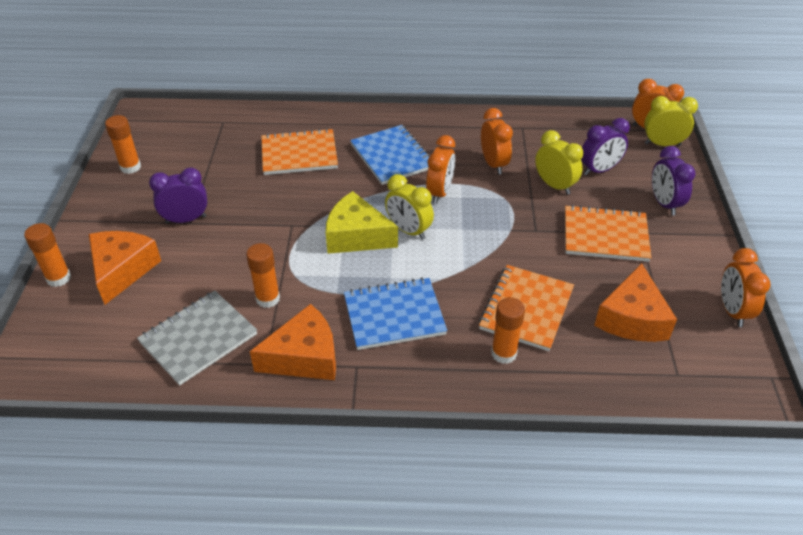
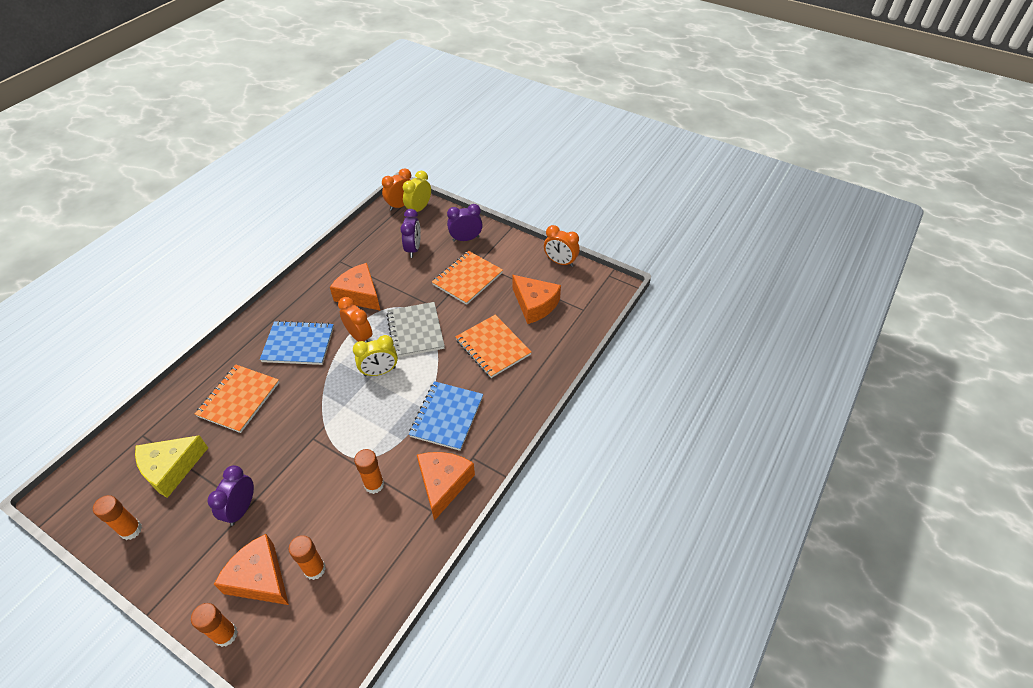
camera: 60 degrees left, 5 degrees up
grey notebook [137,290,257,385] -> grey notebook moved to [386,302,445,357]
yellow cheese [326,191,398,254] -> yellow cheese moved to [135,435,208,498]
orange clock [481,108,513,174] -> orange cheese [330,263,380,310]
orange glue stick [491,297,525,364] -> orange glue stick moved to [289,535,326,580]
yellow clock [535,130,583,195] -> none
purple clock [652,146,696,216] -> purple clock turned 150 degrees clockwise [447,204,483,242]

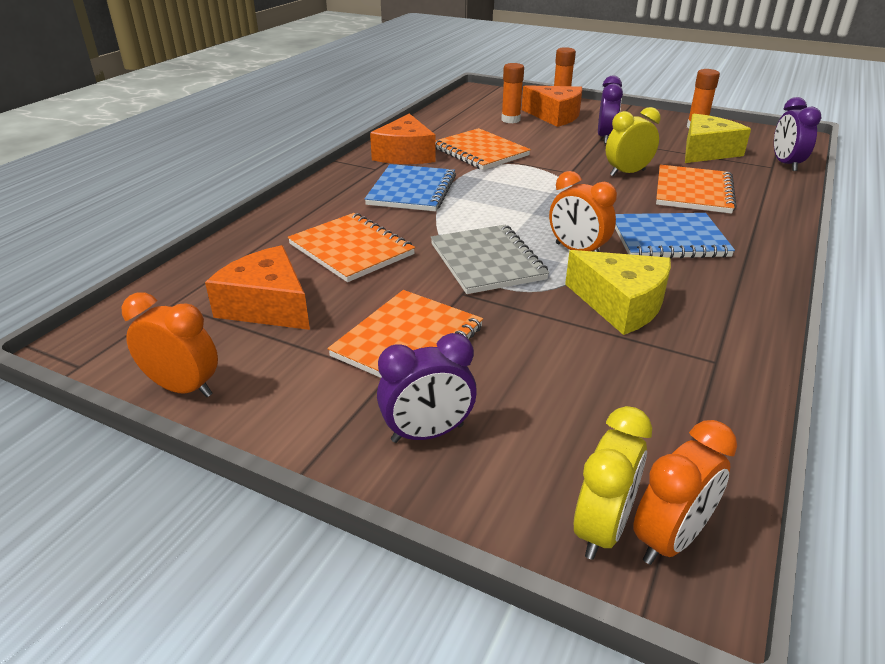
camera: 175 degrees right, 15 degrees down
orange cheese [330,263,380,310] -> yellow cheese [565,250,671,335]
yellow clock [353,335,398,376] -> yellow clock moved to [606,107,660,176]
orange glue stick [354,449,384,494] -> orange notebook [435,128,531,170]
purple clock [400,209,421,258] -> purple clock moved to [774,97,821,171]

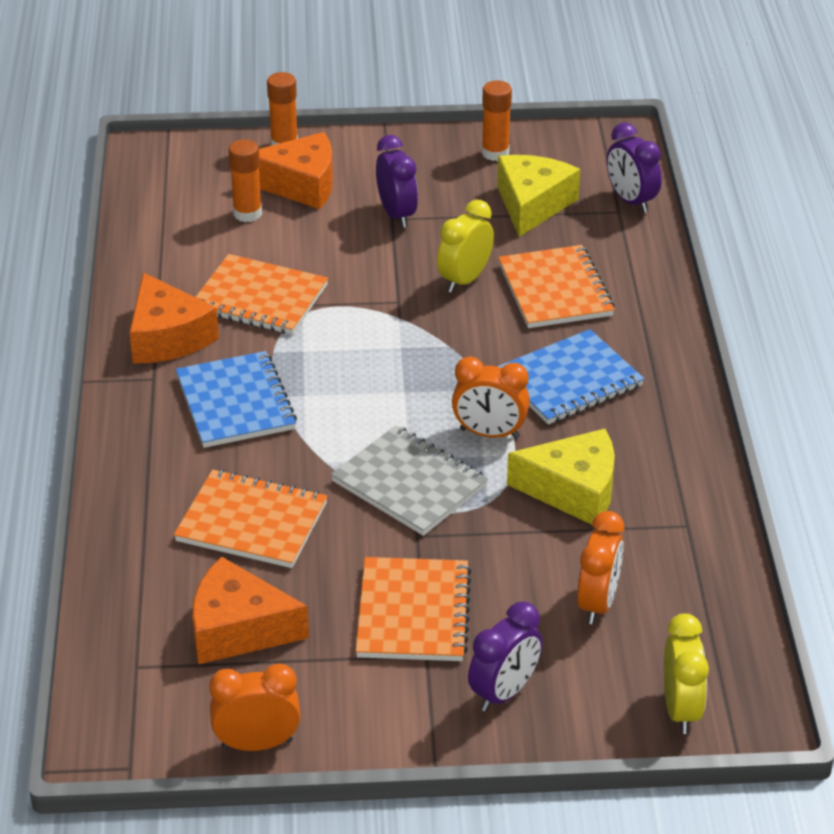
camera: 30 degrees left, 5 degrees up
orange clock [633,420,737,565] -> orange clock moved to [577,511,624,624]

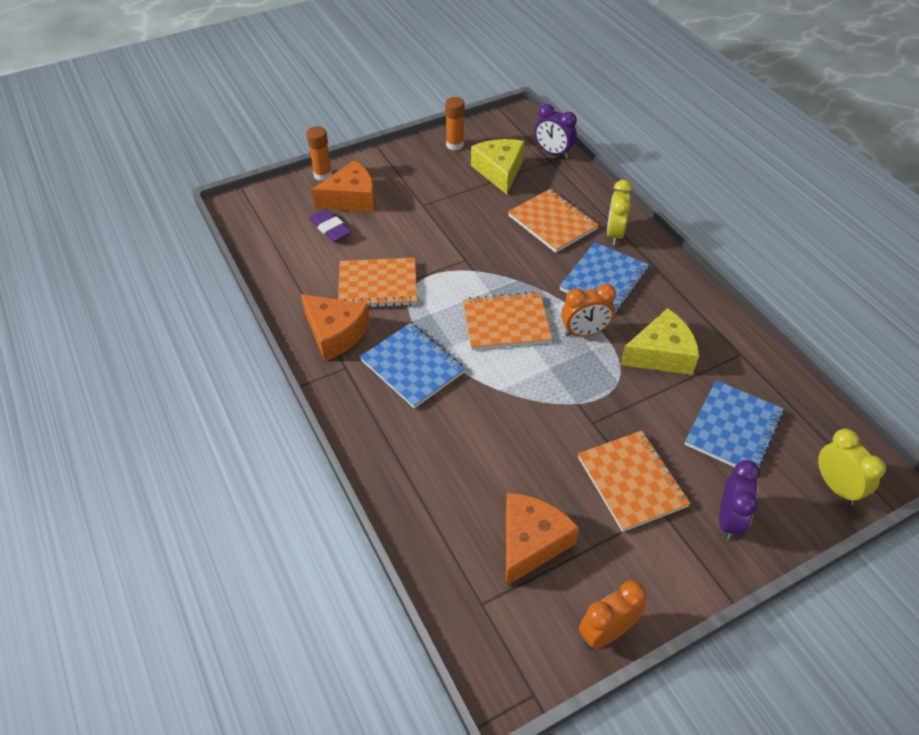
camera: 25 degrees left, 10 degrees up
orange notebook [174,469,328,568] -> orange notebook moved to [463,291,552,350]
orange cheese [192,556,309,664] -> orange cheese turned 135 degrees clockwise [506,493,579,586]
orange glue stick [228,139,262,222] -> purple eraser [309,209,352,242]
grey notebook [331,425,488,536] -> none
purple clock [376,135,418,228] -> none
yellow clock [437,200,494,293] -> yellow clock moved to [607,180,632,245]
orange clock [577,511,624,624] -> blue notebook [685,380,784,470]

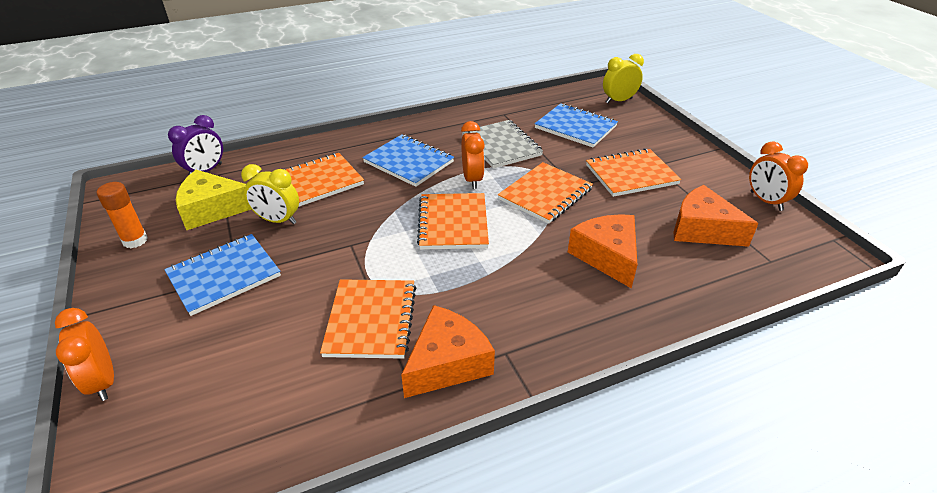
camera: 85 degrees left, 10 degrees down
orange glue stick [306,126,332,181] -> orange clock [55,308,114,401]
purple eraser [309,209,352,242] -> none
orange cheese [312,160,375,212] -> orange cheese moved to [568,214,637,288]
blue notebook [360,323,465,409] -> blue notebook moved to [164,234,281,316]
yellow clock [607,180,632,245] -> yellow clock moved to [241,164,299,224]
yellow cheese [620,308,699,375] -> grey notebook [462,120,543,169]
purple clock [719,460,760,540] -> none
none -> orange notebook [498,162,593,224]

